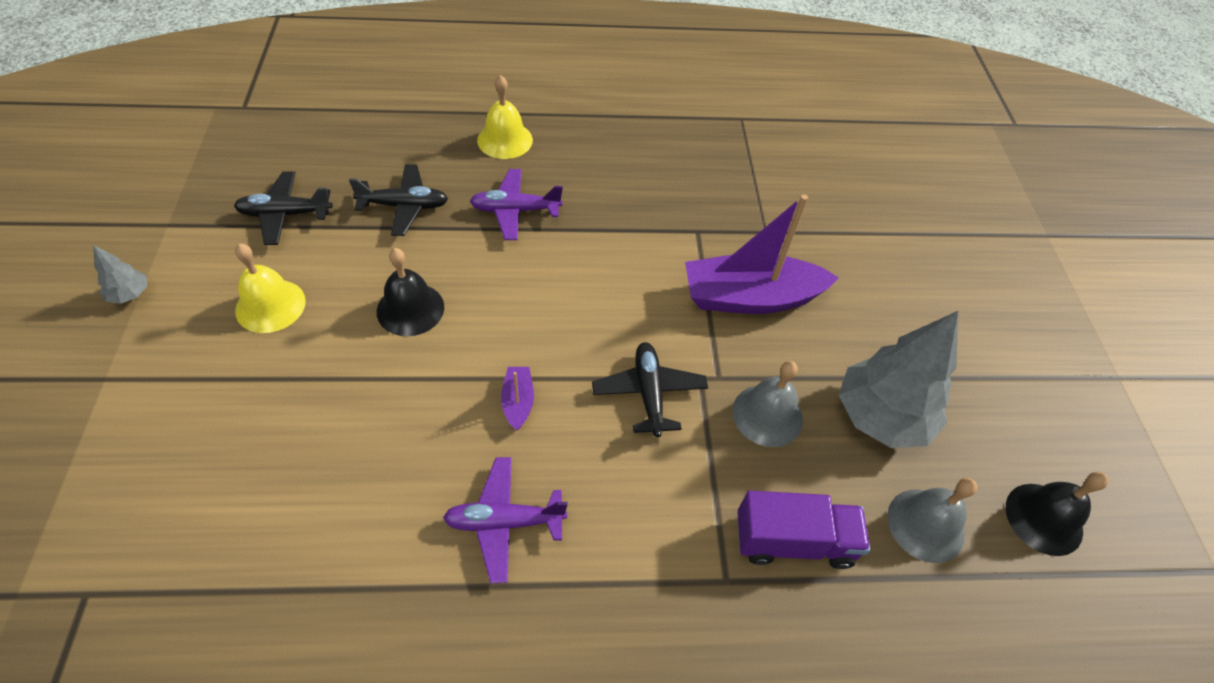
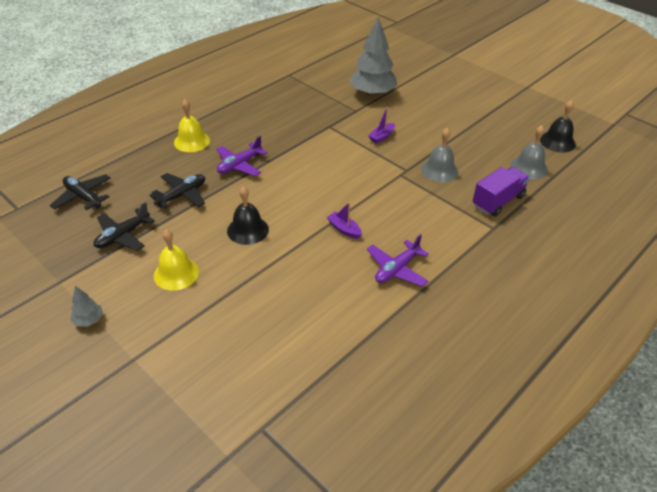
camera: 40 degrees left, 10 degrees down
black plane [592,342,708,437] -> black plane moved to [50,174,110,210]
purple boat [685,195,839,314] -> purple boat [368,107,395,144], size x0.43
grey tree [839,311,958,448] -> grey tree moved to [349,17,397,97]

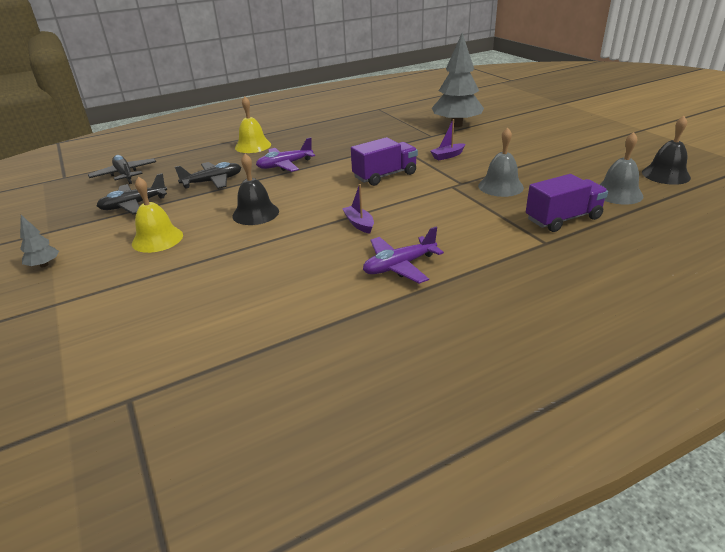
camera: 20 degrees right, 10 degrees down
none -> purple truck [351,137,418,186]

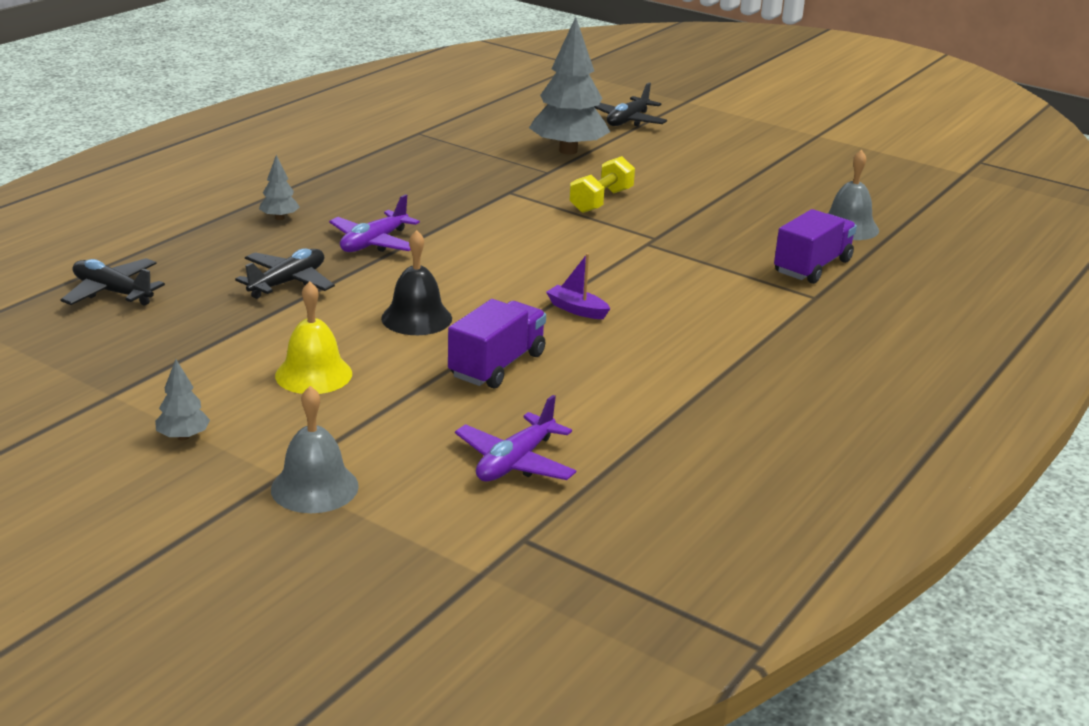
camera: 30 degrees left, 5 degrees down
black plane [97,173,167,214] -> black plane moved to [594,83,667,126]
yellow bell [235,97,271,153] -> grey tree [259,155,300,220]
purple truck [351,137,418,186] -> purple truck moved to [448,299,546,388]
purple plane [363,227,444,284] -> purple plane moved to [455,395,576,482]
purple boat [430,119,465,160] -> yellow dumbbell [569,156,635,213]
grey bell [478,128,524,197] -> grey bell moved to [271,386,359,513]
black bell [642,116,691,185] -> none

